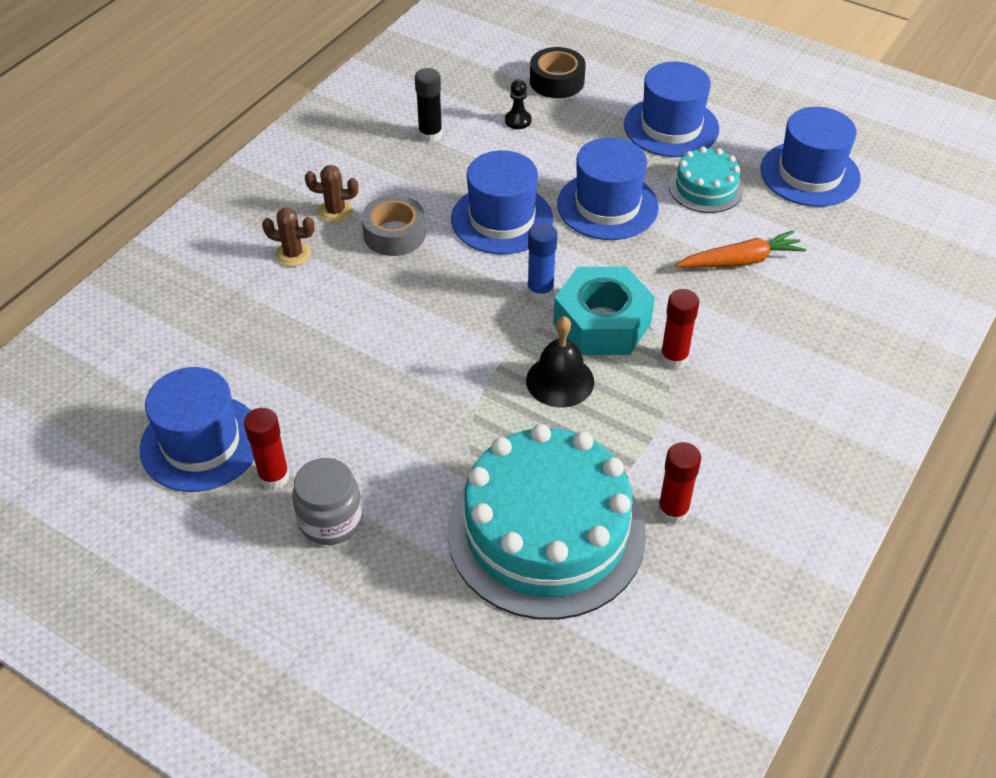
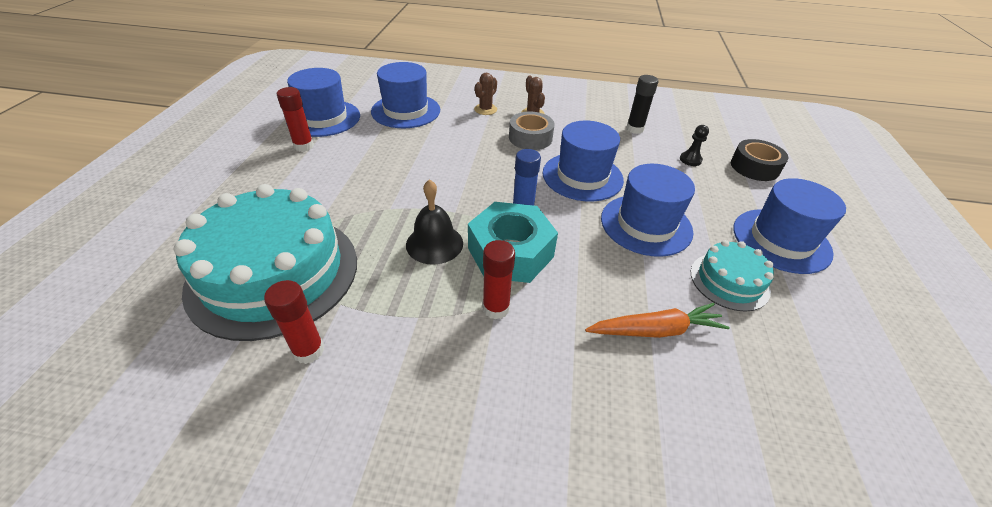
camera: 65 degrees right, 5 degrees down
brown cactus [262,208,315,267] -> brown cactus turned 45 degrees clockwise [474,73,497,115]
grey jar [292,458,363,545] -> none
orange carrot [676,230,806,268] -> orange carrot turned 60 degrees counterclockwise [585,303,729,338]
blue hat [760,107,861,207] -> blue hat moved to [371,62,440,128]

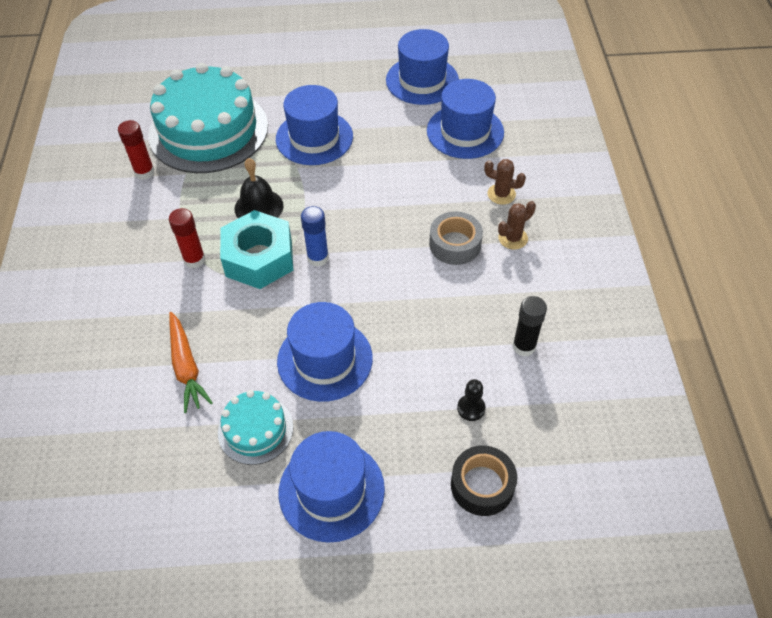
camera: 80 degrees right, 10 degrees up
red glue stick [277,87,314,152] -> none
blue hat [543,121,624,201] -> blue hat moved to [276,85,353,165]

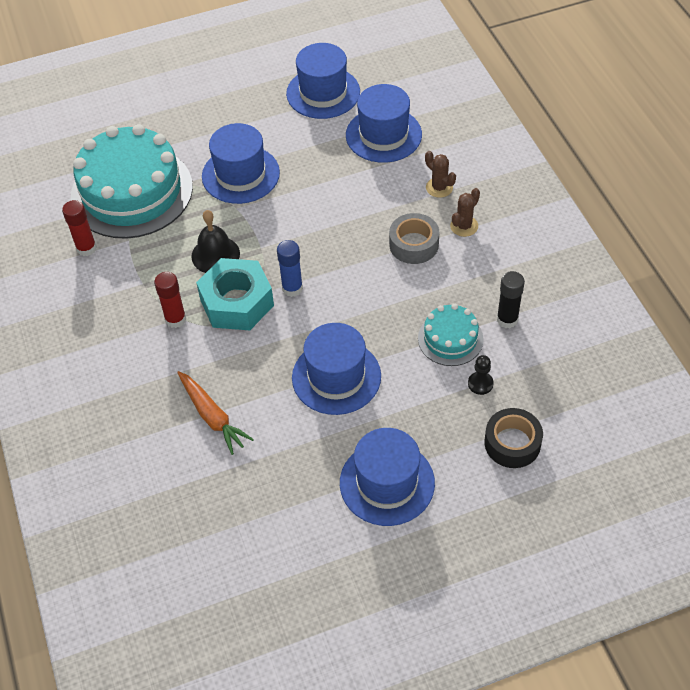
camera: 15 degrees left, 0 degrees up
turquoise cake [218,390,293,465] -> turquoise cake moved to [418,304,484,366]
brown cactus [484,159,526,205] -> brown cactus turned 45 degrees clockwise [425,151,456,198]

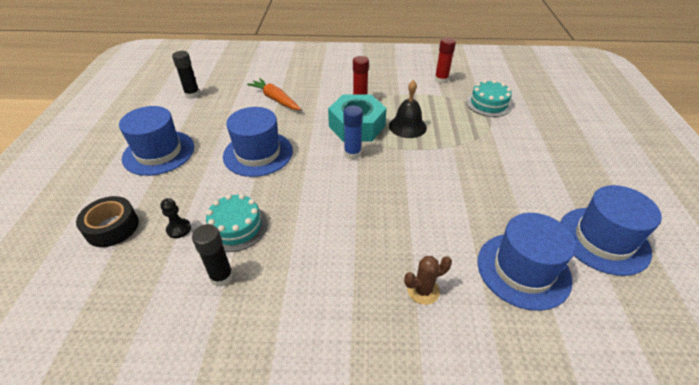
camera: 110 degrees right, 10 degrees down
turquoise cake [71,124,193,239] -> turquoise cake [466,80,512,117], size x0.48
orange carrot [177,371,254,455] -> orange carrot turned 60 degrees clockwise [247,78,301,110]
blue hat [202,123,280,204] -> none
grey tape [389,213,439,264] -> none
brown cactus [450,188,480,237] -> none
none -> black glue stick [172,51,200,99]

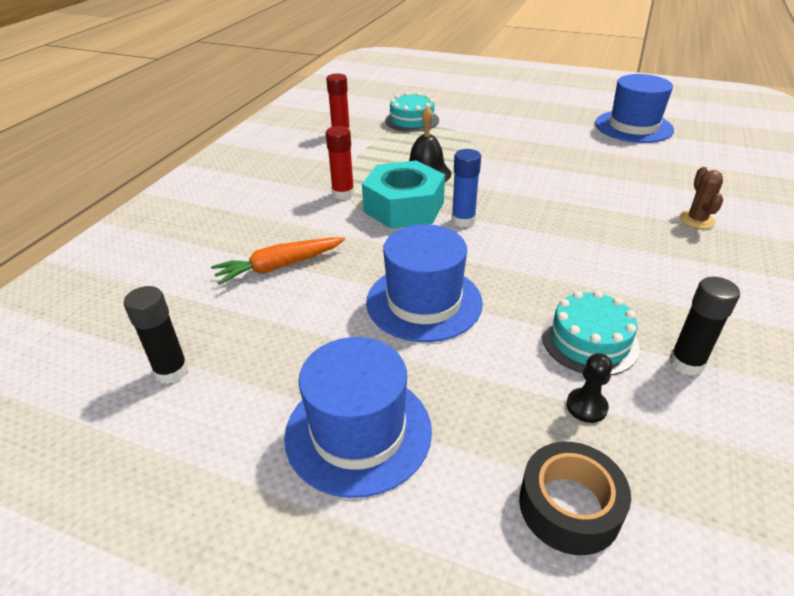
camera: 70 degrees left, 5 degrees down
blue hat [478,213,576,311] -> none

